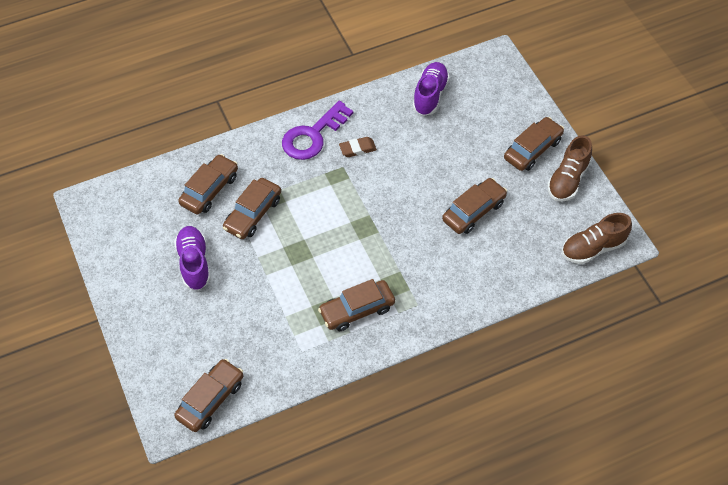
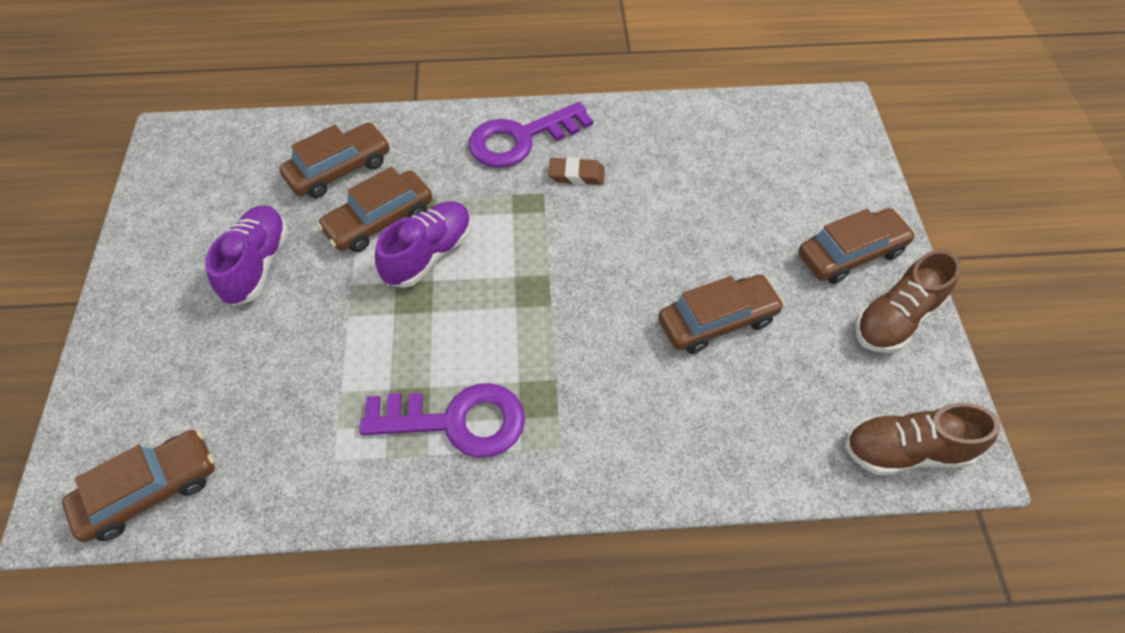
camera: 20 degrees right, 0 degrees up
brown car [318,279,395,331] -> purple key [359,383,525,458]
purple shoe [413,62,450,116] -> purple shoe moved to [375,201,472,288]

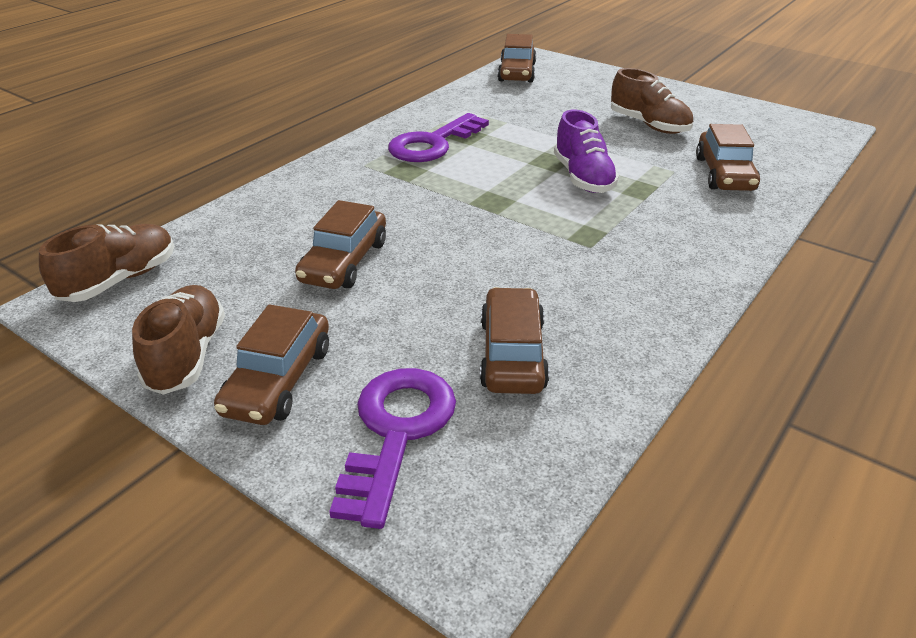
camera: 130 degrees right, 20 degrees down
purple shoe [205,205,288,306] -> brown shoe [611,68,693,134]
brown car [317,167,432,252] -> brown car moved to [480,287,550,394]
purple key [469,102,593,168] -> purple key moved to [329,368,456,529]
brown eraser [548,157,605,185] -> none

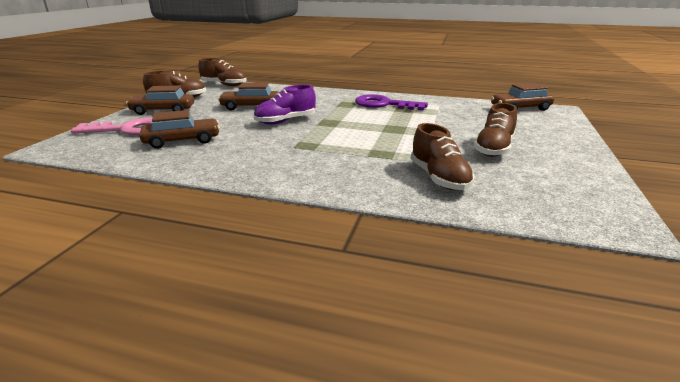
camera: 70 degrees right, 10 degrees down
purple key [329,368,456,529] -> pink key [71,118,152,135]
purple shoe [554,110,619,193] -> purple shoe moved to [254,85,316,125]
brown car [696,124,760,191] -> brown shoe [411,123,474,190]

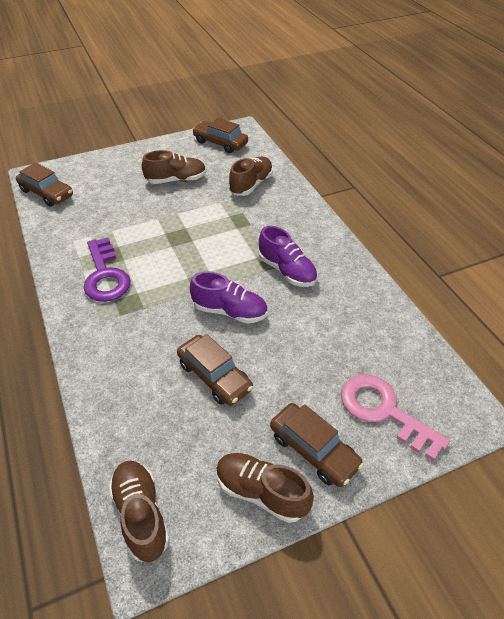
camera: 130 degrees left, 20 degrees up
brown car [139,110,220,149] -> brown car moved to [192,118,248,153]
none -> purple shoe [259,226,318,287]

